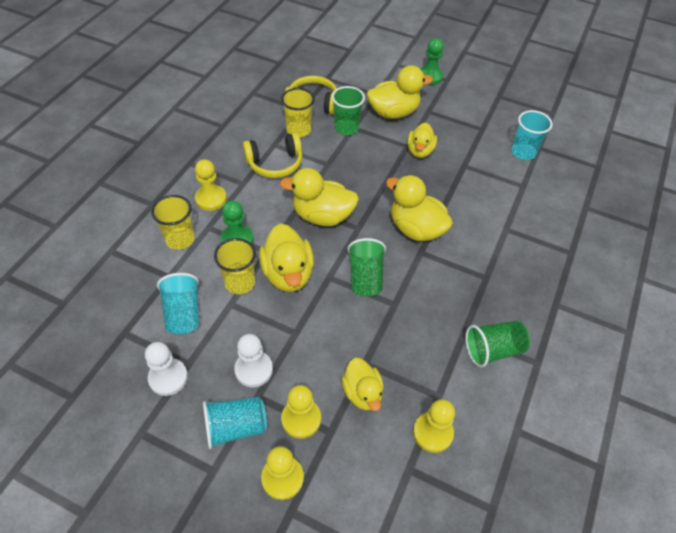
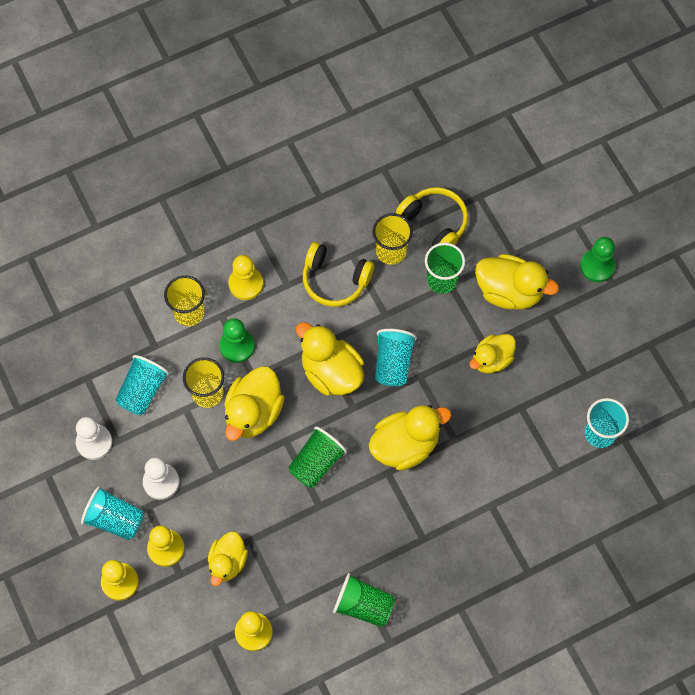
camera: 40 degrees right, 15 degrees up
yellow duck [386,175,453,241] -> yellow duck turned 75 degrees clockwise [369,405,452,471]
none -> turquoise cup [375,329,417,386]

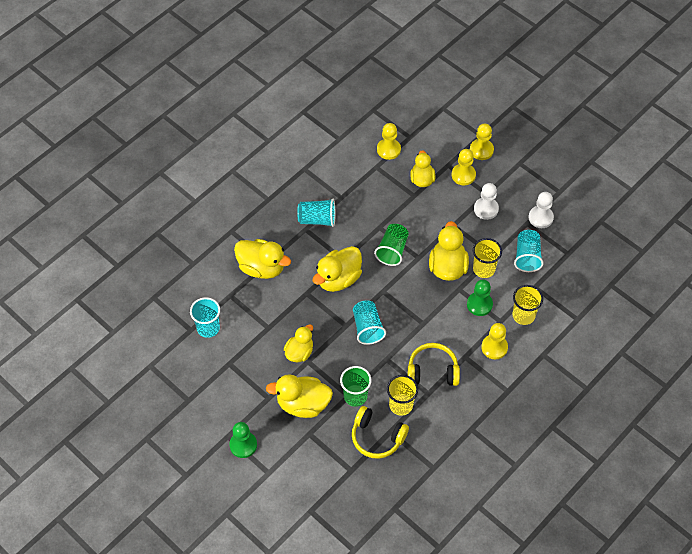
camera: 160 degrees right, 10 degrees down
turquoise cup [81,486,144,540] -> turquoise cup moved to [297,198,335,227]
yellow duck [296,322,364,396] -> yellow duck moved to [234,239,291,279]
green cup [333,573,395,627] -> none

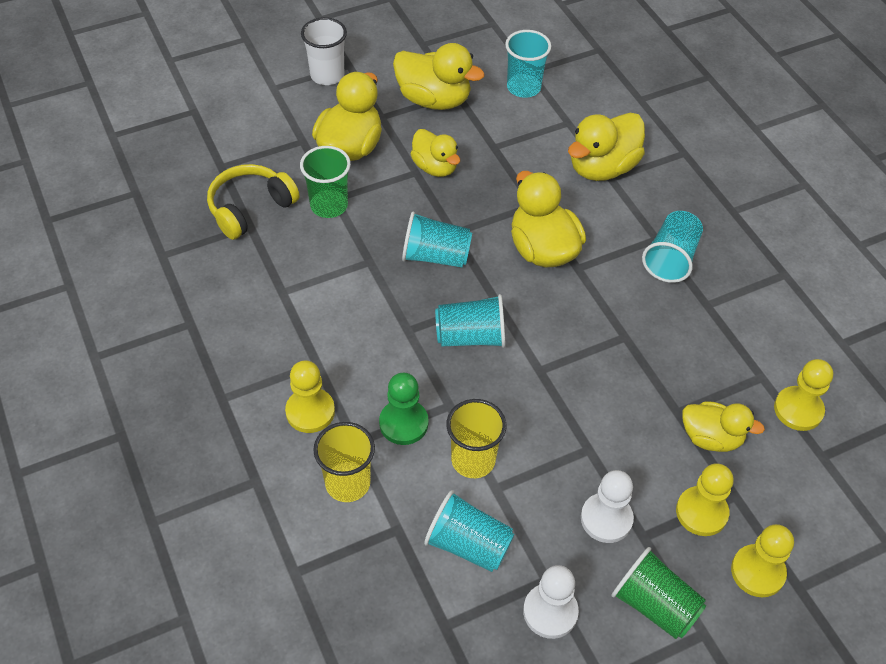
camera: 110 degrees right, 5 degrees down
green pawn [229,422,257,458] -> white cup [301,17,347,85]
green cup [374,224,409,266] -> green cup moved to [611,547,706,639]
yellow cup [387,375,418,416] -> none
yellow headphones [408,343,460,386] -> none
yellow duck [429,221,469,281] -> yellow duck moved to [393,43,485,110]
none -> turquoise cup [435,294,506,348]

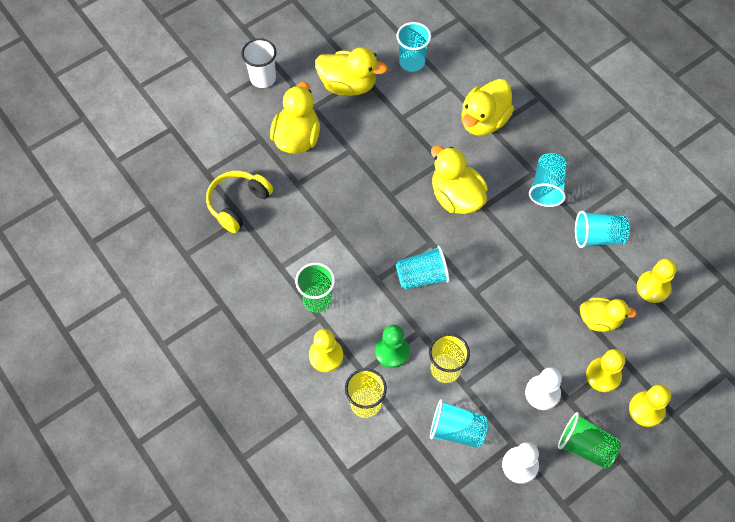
camera: 10 degrees left, 10 degrees up
green cup [300,146,351,218] -> green cup moved to [295,263,335,313]
turquoise cup [402,211,472,267] -> turquoise cup moved to [575,211,630,248]
yellow duck [410,129,460,177] -> none

